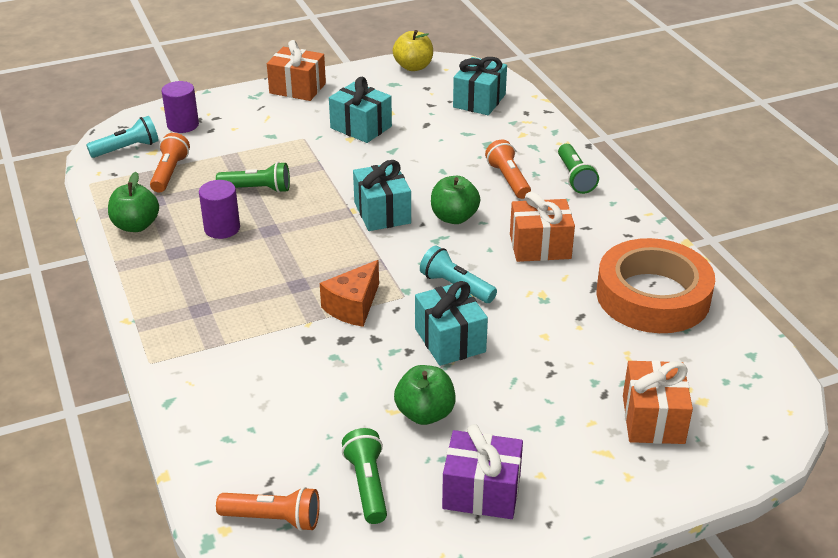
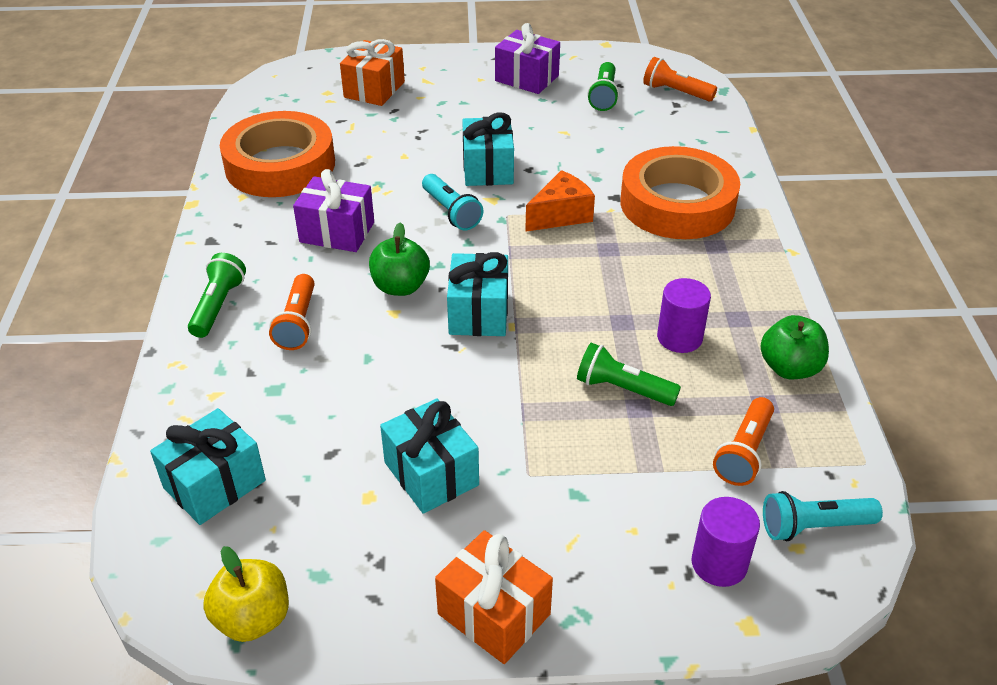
camera: 160 degrees left, 5 degrees up
green apple [394,365,456,425] -> none
orange gift [510,192,575,262] -> purple gift [293,169,374,252]
none -> orange tape [621,146,740,239]

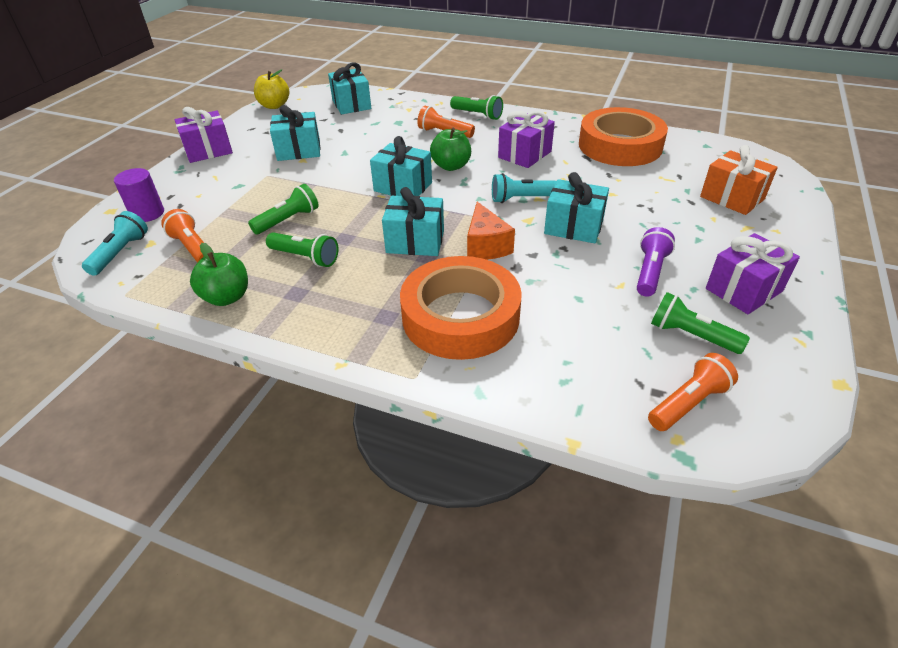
camera: 115 degrees right, 0 degrees up
orange gift [435,530,553,664] -> purple gift [175,107,233,163]
purple cylinder [657,278,711,353] -> green flashlight [266,232,338,267]
none -> turquoise gift [382,187,444,256]
none -> purple flashlight [637,227,675,297]

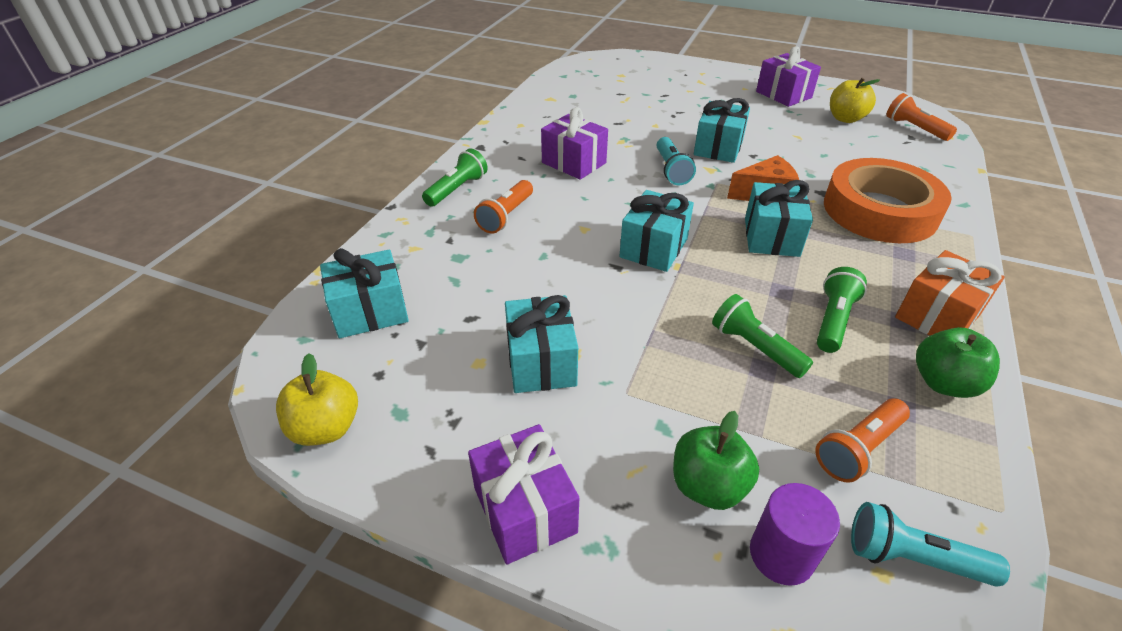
camera: 90 degrees left, 0 degrees up
green apple [430,128,471,171] -> green apple moved to [673,411,759,510]
orange tape [579,107,668,166] -> none
purple flashlight [637,227,675,297] -> none
green flashlight [651,292,750,354] -> yellow apple [830,78,880,123]
orange gift [700,145,778,215] -> orange gift moved to [895,250,1005,336]

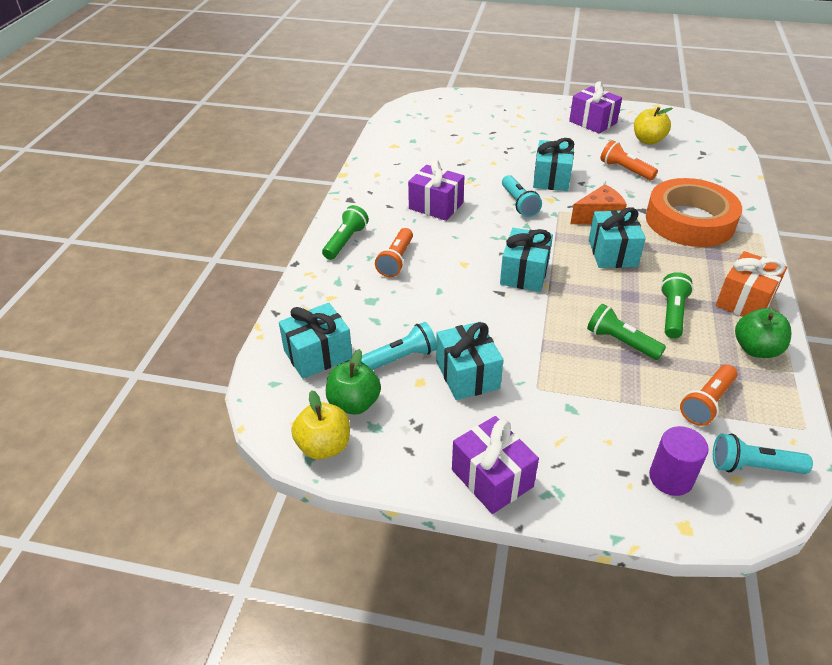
camera: 10 degrees left, 0 degrees up
green apple [673,411,759,510] -> green apple moved to [326,349,381,415]
orange flashlight [886,93,957,141] -> orange flashlight moved to [600,140,658,180]
none -> turquoise flashlight [361,322,436,370]

